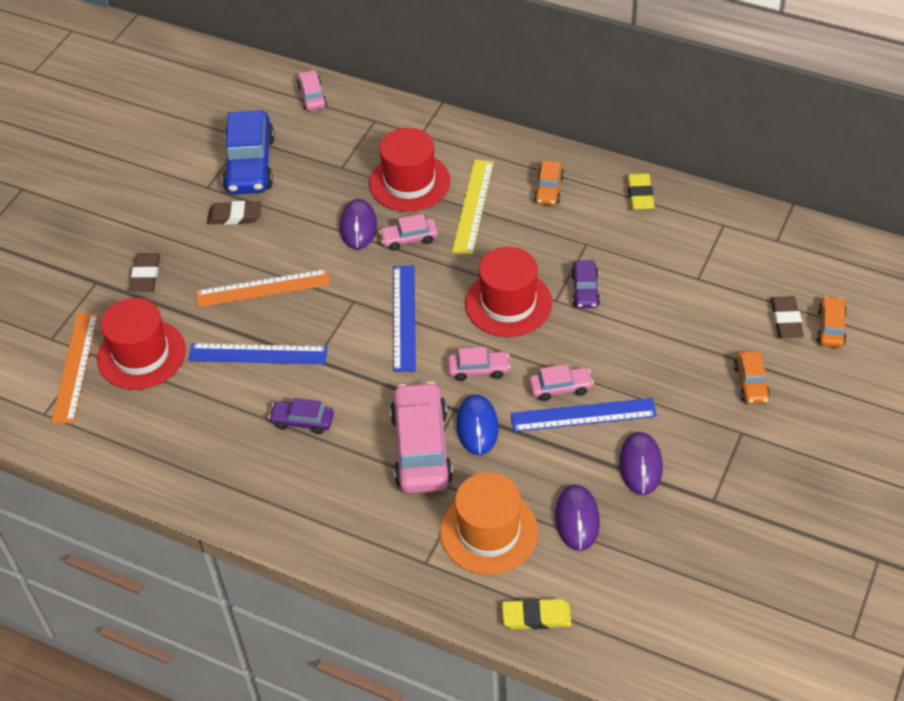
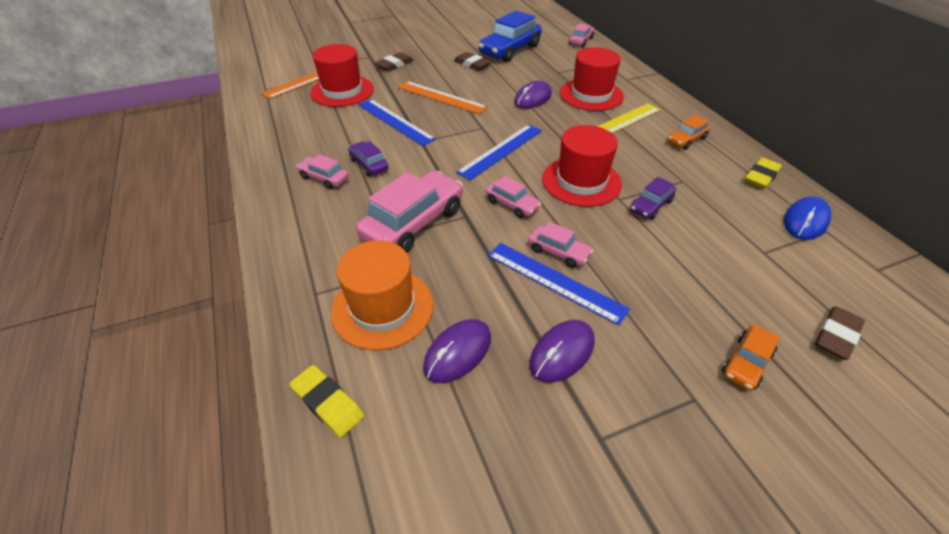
camera: 40 degrees right, 5 degrees down
pink car [379,214,438,251] -> pink car moved to [296,155,349,189]
blue mouse [456,394,499,455] -> blue mouse moved to [784,196,831,240]
orange car [817,296,847,348] -> none

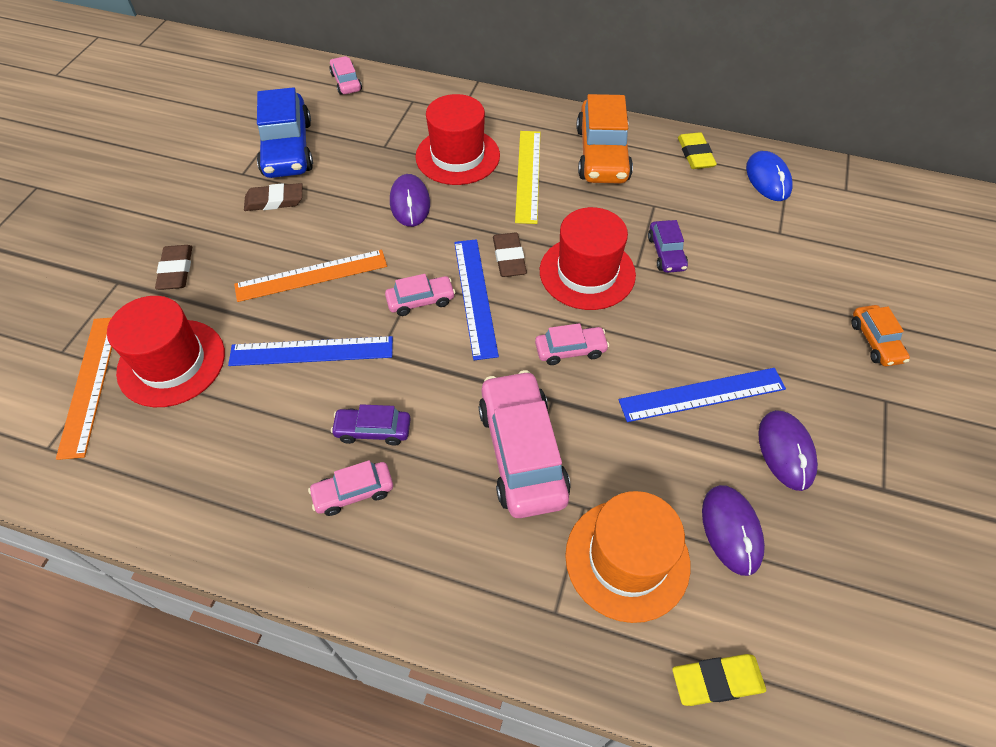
camera: 50 degrees left, 10 degrees up
pink car [528,222,593,268] -> pink car moved to [385,274,455,316]
orange car [667,115,711,150] -> orange car [576,94,633,184], size x1.95
brown eraser [815,306,865,360] -> brown eraser moved to [493,233,527,277]

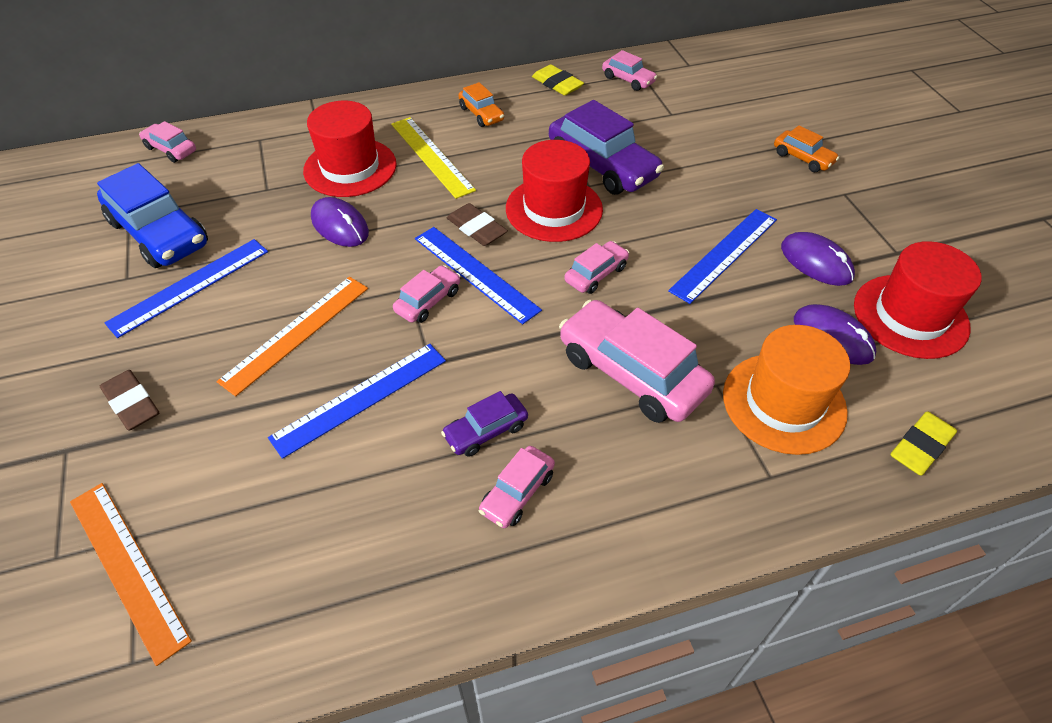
camera: 35 degrees left, 5 degrees down
red hat [107,296,225,407] -> red hat moved to [854,241,982,359]
brown eraser [244,183,302,211] -> blue ruler [105,239,268,338]
orange car [576,94,633,184] -> orange car [458,82,504,127], size x0.51
purple car [648,220,688,273] -> purple car [549,100,664,195], size x1.95
blue mouse [746,151,793,201] -> pink car [602,50,657,91]

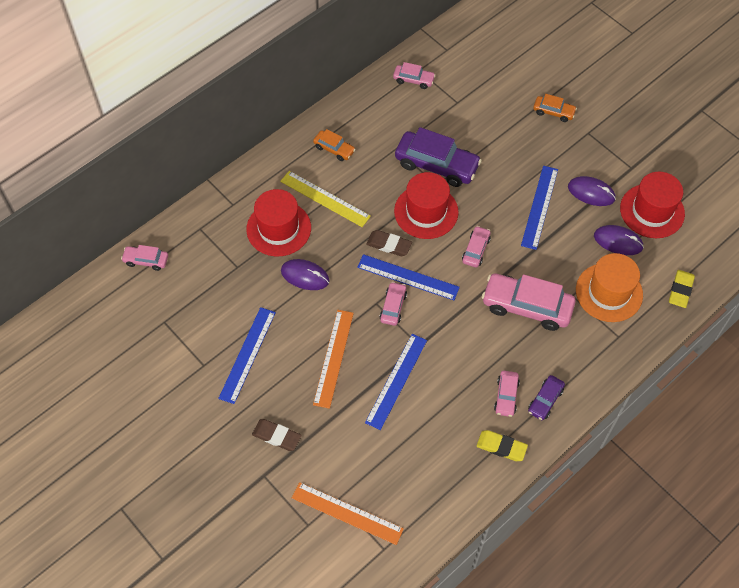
camera: 25 degrees left, 10 degrees up
blue car [97,163,208,268] -> none
purple car [441,391,528,457] -> purple car moved to [528,375,565,420]
yellow eraser [532,64,584,96] -> yellow eraser moved to [476,430,528,461]

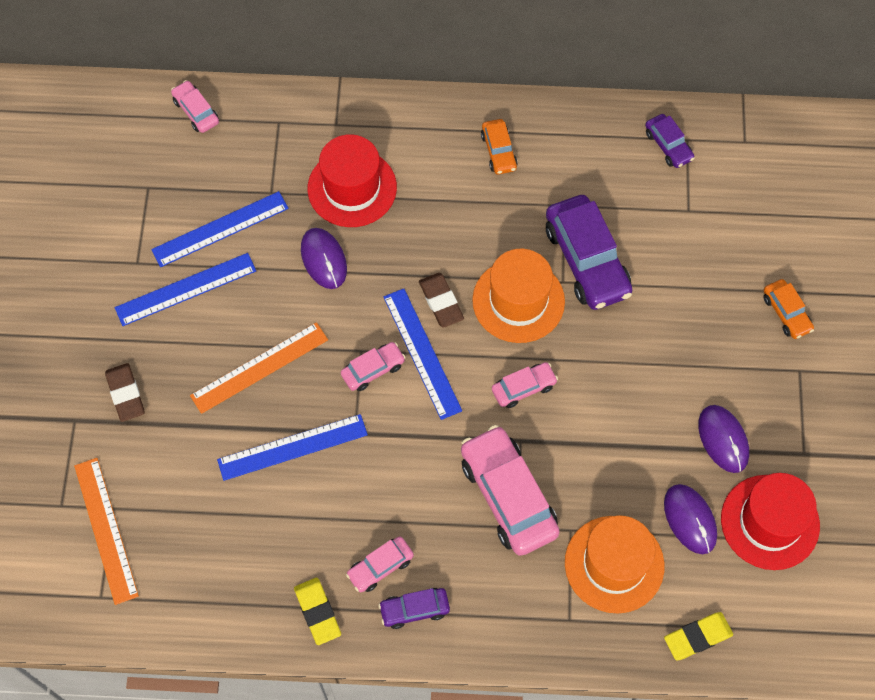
camera: 45 degrees right, 5 degrees up
yellow ruler [280,171,371,227] -> none
pink car [393,62,436,89] -> purple car [645,114,695,168]
red hat [394,172,459,239] -> orange hat [472,249,565,343]
blue ruler [521,166,558,250] -> blue ruler moved to [151,191,289,267]

